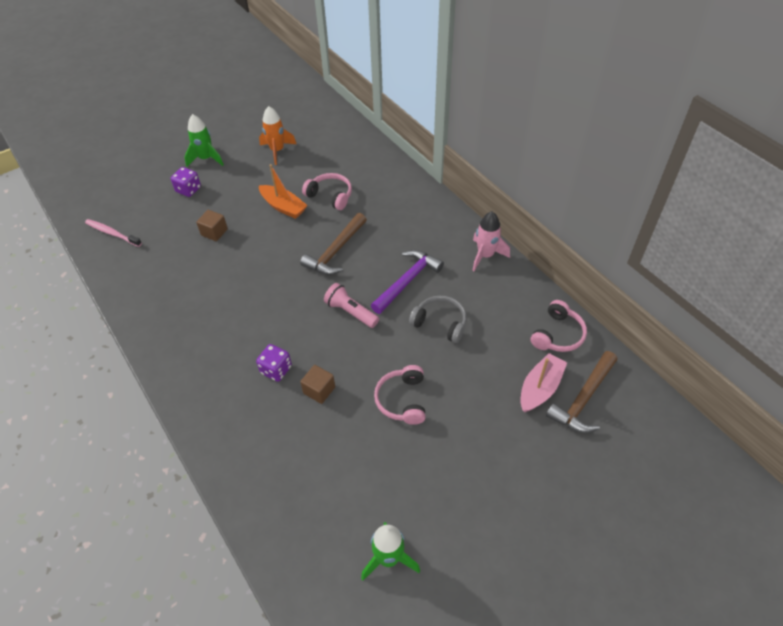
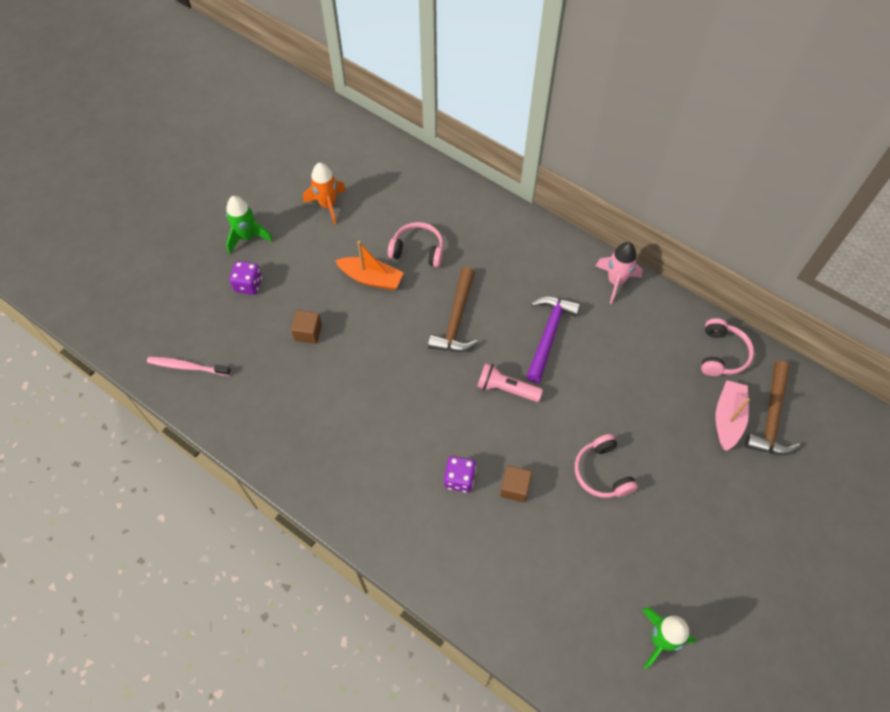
camera: 20 degrees left, 10 degrees up
grey headphones [409,296,467,343] -> none

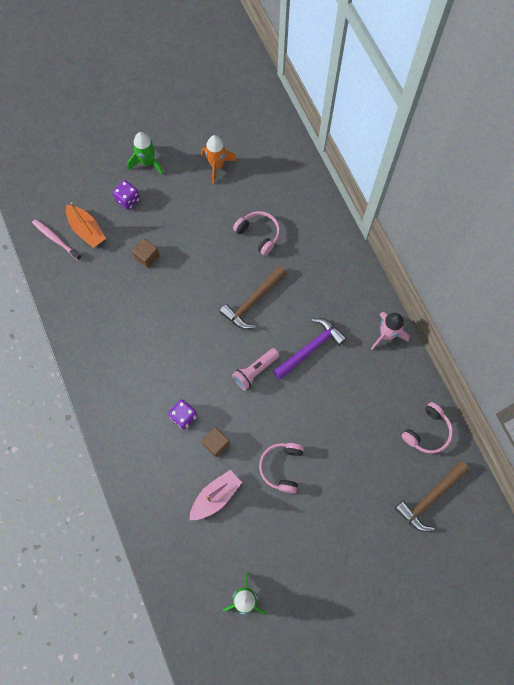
camera: 30 degrees right, 10 degrees up
orange boat [335,241,404,290] -> orange boat moved to [66,202,106,248]
pink flashlight [477,363,543,402] -> pink flashlight turned 90 degrees counterclockwise [232,348,280,390]
pink boat [715,380,750,451] -> pink boat moved to [189,470,242,520]

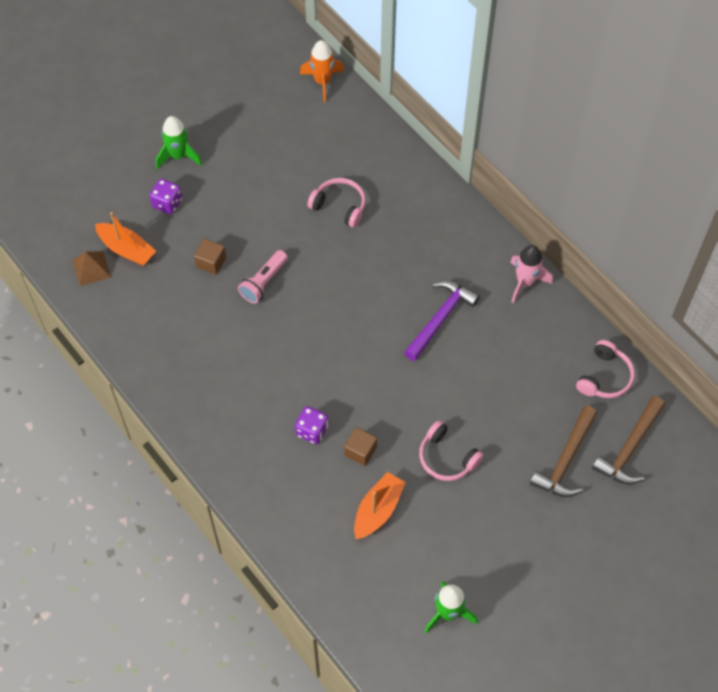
camera: 15 degrees left, 10 degrees down
pink toothbrush [32,219,82,261] -> brown pyramid [72,251,111,286]
pink boat [189,470,242,520] -> orange boat [354,472,406,539]
orange rocket [201,135,237,184] -> orange rocket moved to [300,40,344,102]
brown hammer [219,266,287,329] -> brown hammer moved to [530,405,597,497]
pink flashlight [232,348,280,390] -> pink flashlight moved to [238,250,288,303]
pink headphones [259,443,304,493] -> pink headphones turned 45 degrees counterclockwise [419,420,484,481]

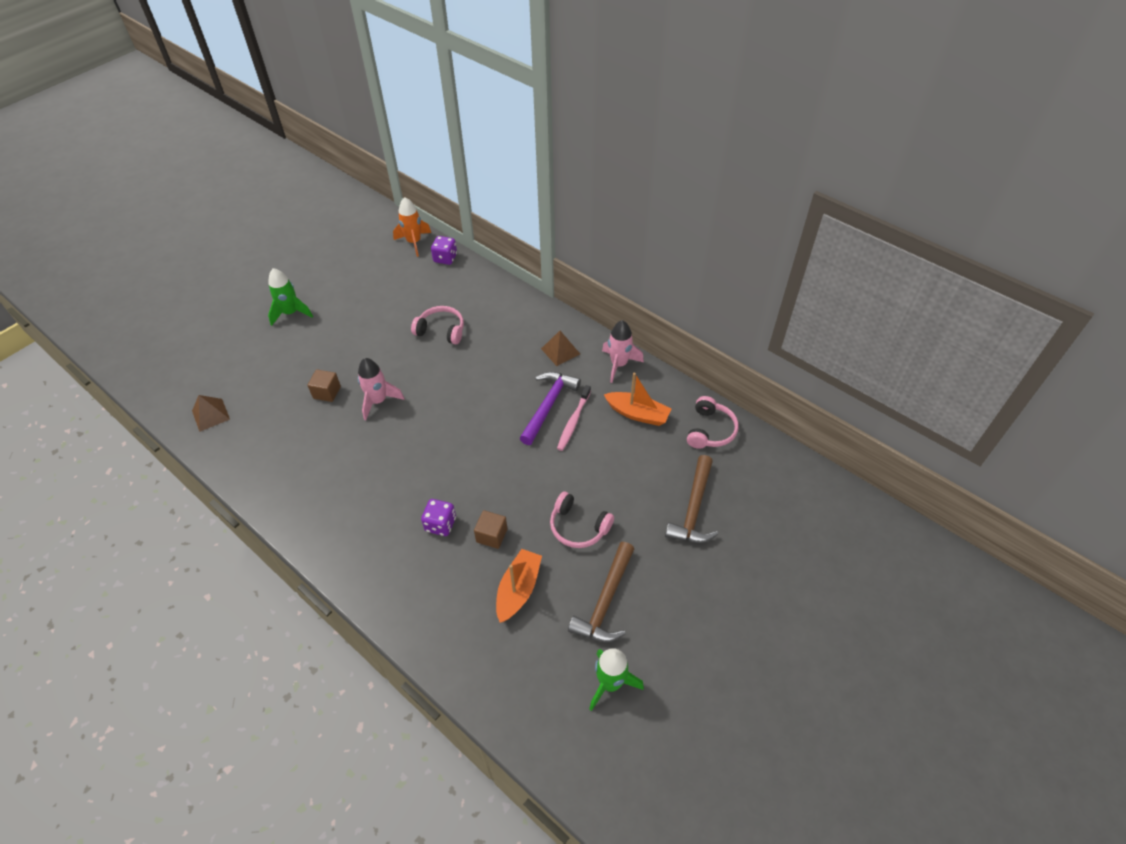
camera: 10 degrees left, 10 degrees down
orange boat [95,212,156,266] -> orange boat moved to [603,373,671,426]
purple dice [150,179,182,214] -> purple dice moved to [431,236,457,265]
pink flashlight [238,250,288,303] -> pink rocket [358,358,405,421]
brown hammer [592,396,665,485] -> brown hammer moved to [568,542,634,642]
none -> brown pyramid [541,331,580,366]
none -> pink toothbrush [557,385,591,451]

